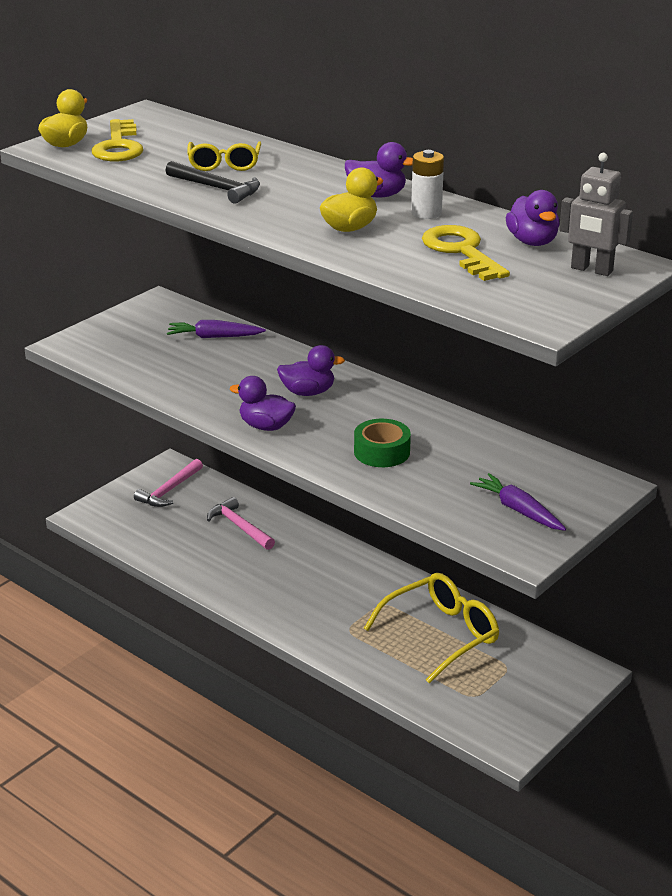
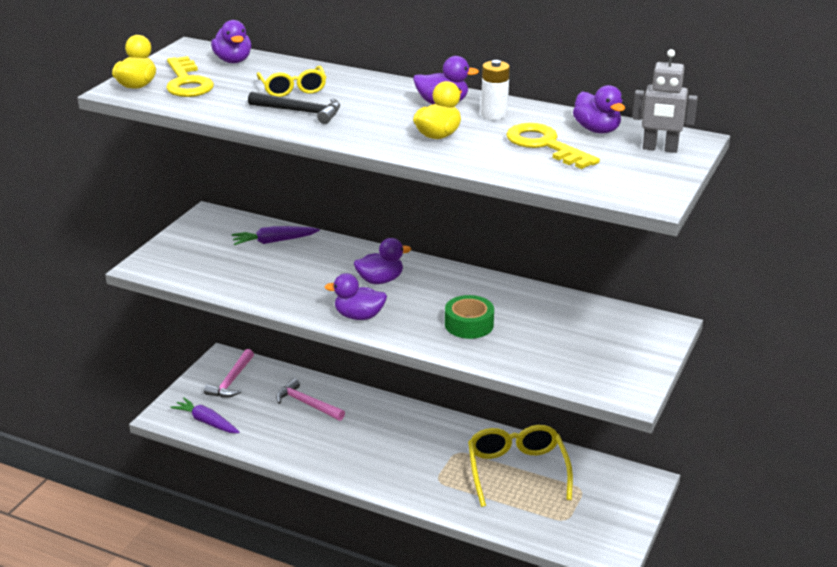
camera: 15 degrees left, 0 degrees up
yellow glasses [364,573,499,683] -> yellow glasses turned 45 degrees counterclockwise [468,425,573,507]
purple carrot [470,473,566,531] -> purple carrot moved to [170,397,240,433]
none -> purple duck [211,20,251,63]

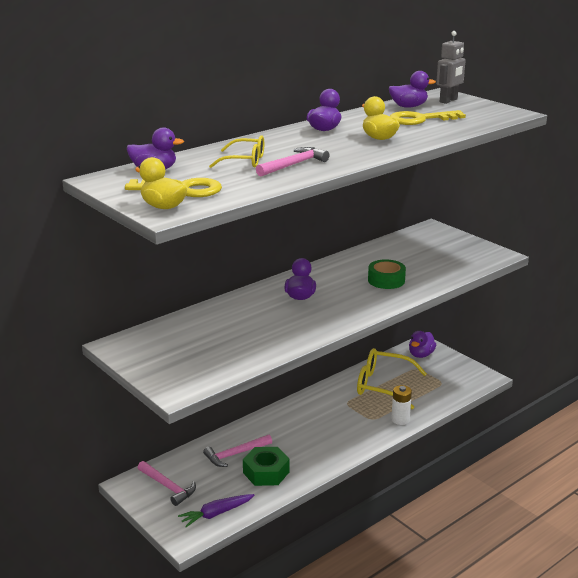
camera: 65 degrees left, 5 degrees down
purple carrot [232,226,320,245] -> none
black hammer [248,91,340,124] -> pink hammer [256,147,329,177]
purple duck [324,273,387,320] -> purple duck moved to [409,331,436,358]
white battery [481,60,510,120] -> white battery moved to [391,385,412,425]
none -> green nut [243,447,290,486]

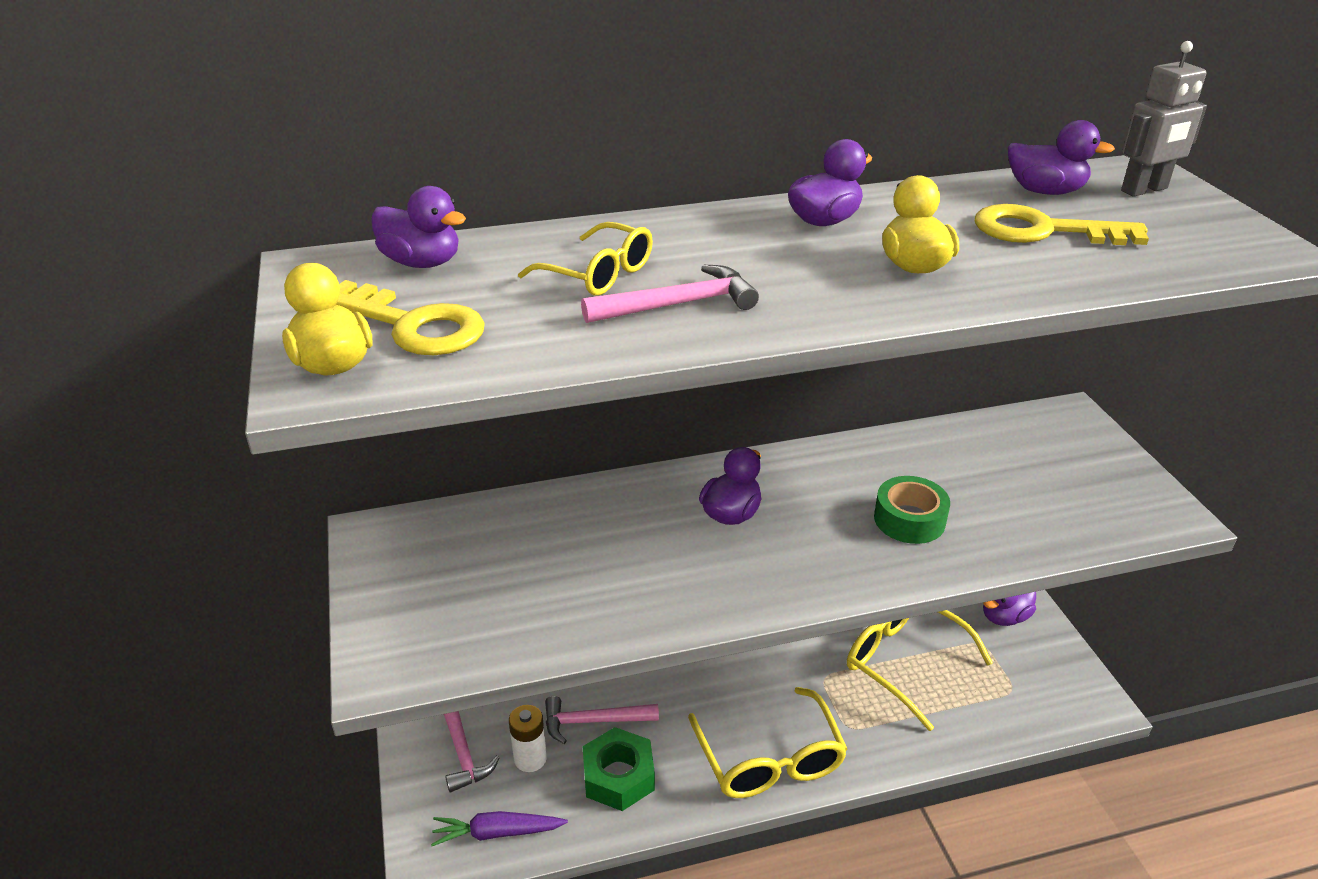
camera: 25 degrees right, 10 degrees up
white battery [391,385,412,425] -> white battery moved to [509,705,547,772]
none -> yellow glasses [688,687,848,798]

